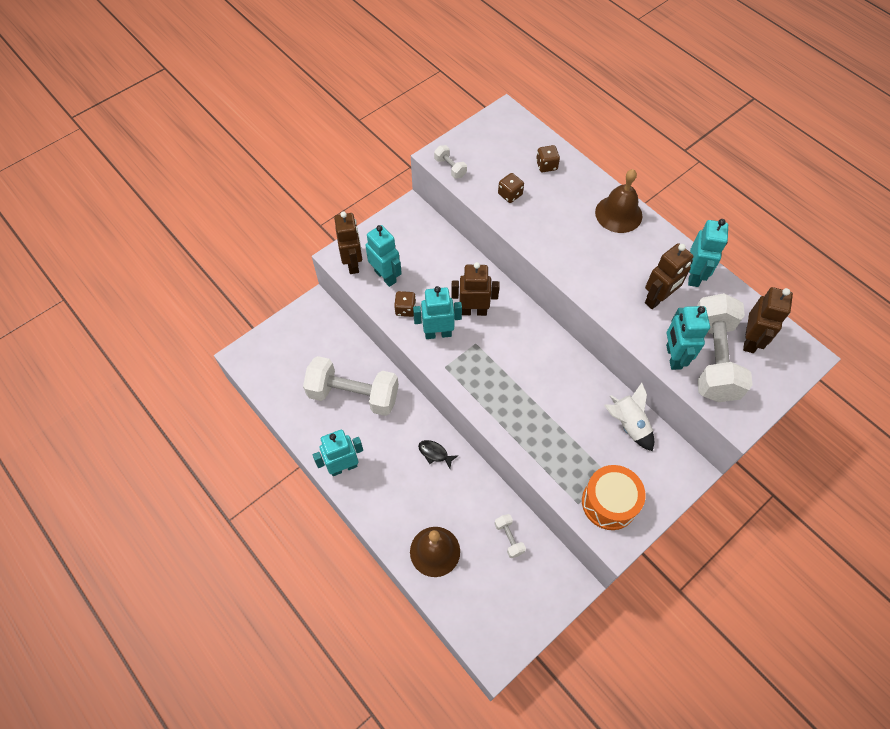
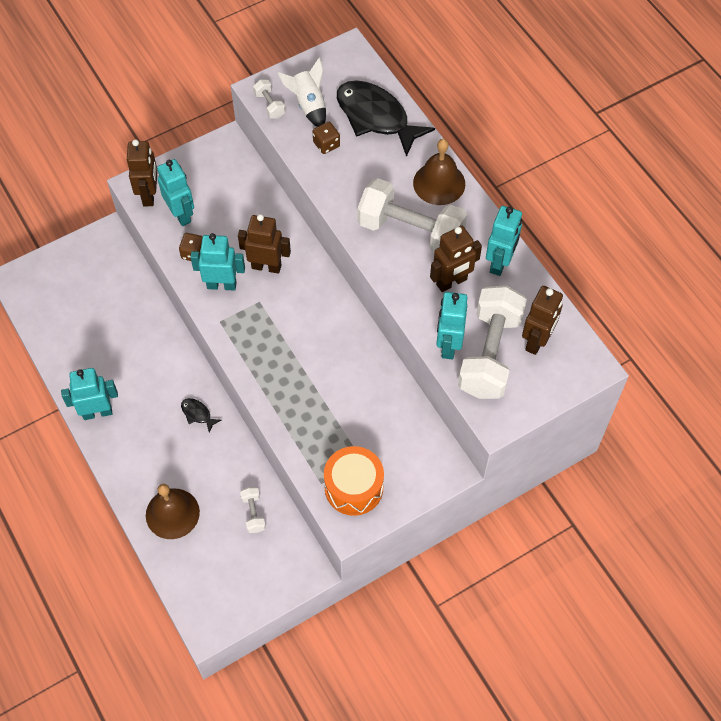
camera: 10 degrees right, 0 degrees up
white dumbbell [303,356,399,416] -> white dumbbell moved to [357,178,467,253]
brown dice [536,145,560,172] -> black fish [337,80,435,157]
white rocket [604,383,654,451] -> white rocket moved to [278,57,326,127]

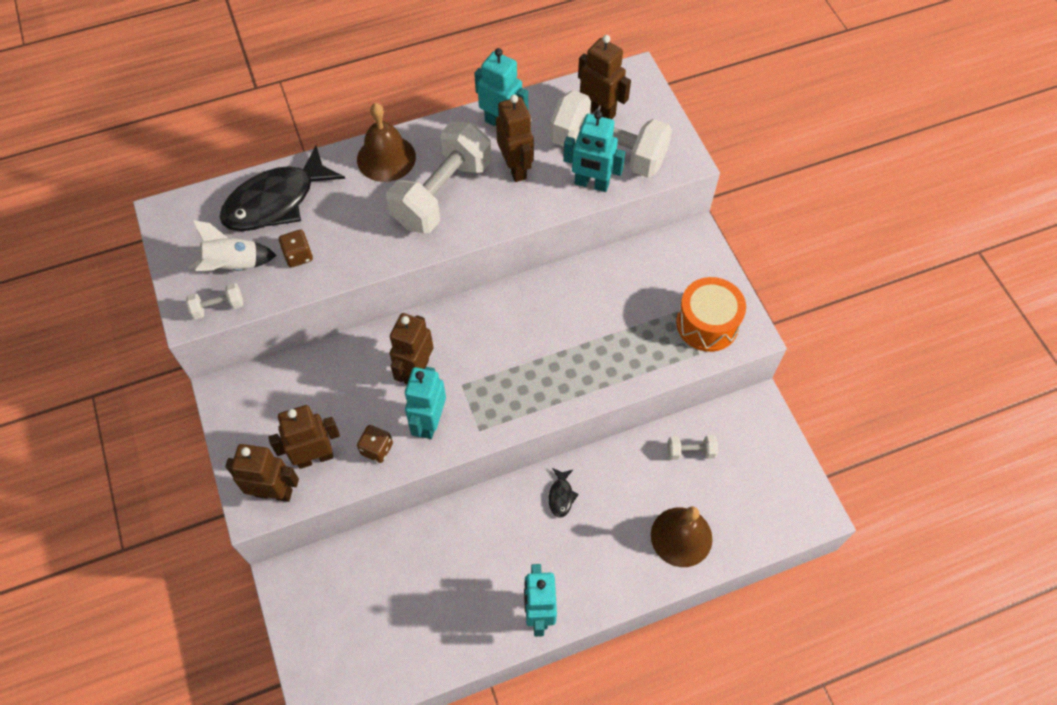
camera: 80 degrees left, 0 degrees up
turquoise robot [157,159,194,226] -> brown robot [268,405,340,469]
black fish [181,398,222,433] -> black fish turned 45 degrees counterclockwise [549,468,579,518]

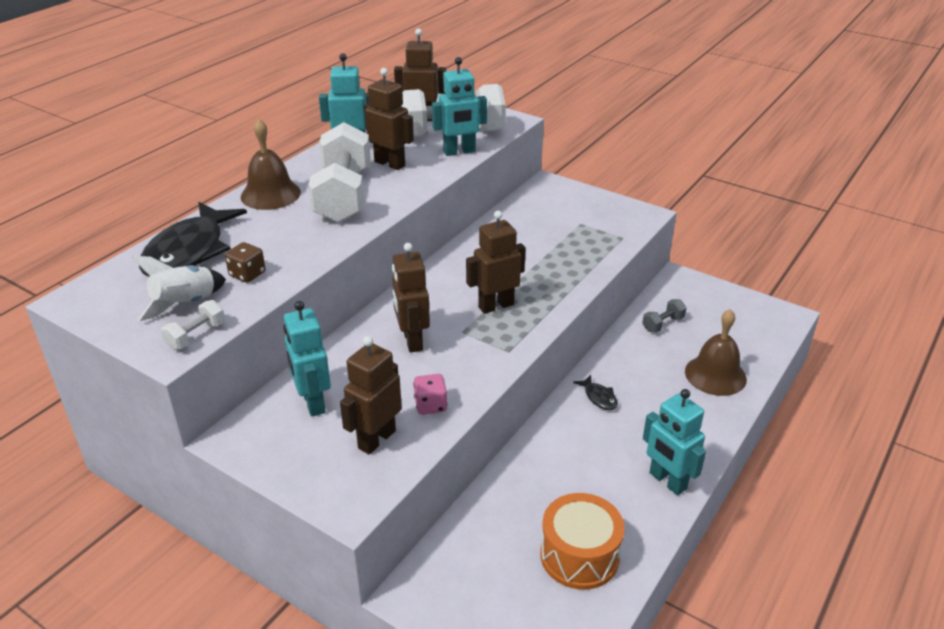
camera: 35 degrees left, 25 degrees down
brown robot [225,444,299,502] -> brown robot moved to [466,211,526,314]
brown dice [357,425,393,463] -> pink dice [413,374,447,415]
turquoise robot [405,367,446,439] -> turquoise robot moved to [283,301,331,416]
white dumbbell [667,435,718,460] -> grey dumbbell [642,299,687,332]
orange drum [676,277,746,352] -> orange drum moved to [540,493,625,590]

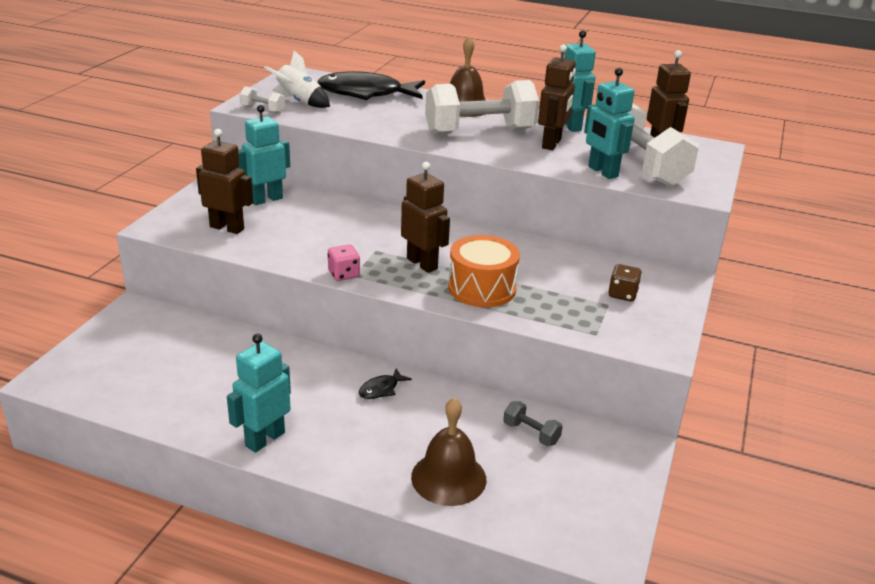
camera: 75 degrees right, 5 degrees down
brown dice [225,242,266,283] -> brown dice moved to [608,264,642,302]
brown robot [392,243,430,353] -> none
pink dice [413,374,447,415] -> pink dice moved to [328,244,360,281]
orange drum [540,493,625,590] -> orange drum moved to [448,235,520,307]

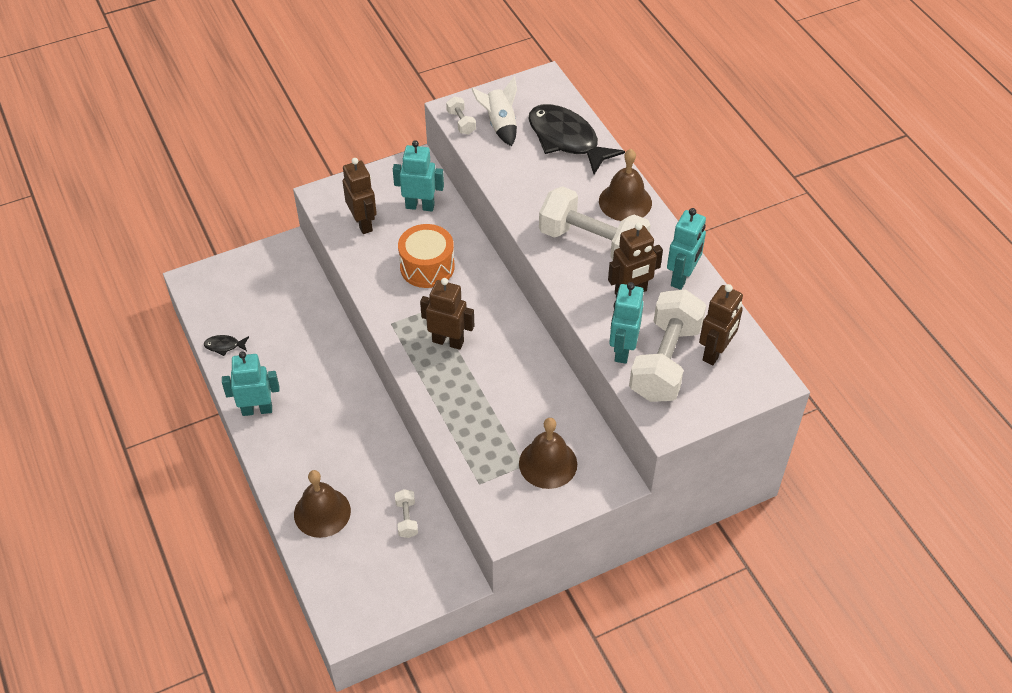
camera: 45 degrees right, 20 degrees up
pink dice [328,244,360,281] -> none
black fish [359,368,412,399] -> black fish moved to [204,335,249,356]
brown robot [401,162,450,273] -> brown robot turned 75 degrees counterclockwise [420,278,474,350]
orange drum [448,235,520,307] -> orange drum moved to [398,224,455,288]
grey dumbbell [503,401,563,446] -> white dumbbell [395,489,418,538]
brown dice [608,264,642,302] -> brown bell [519,418,577,489]

